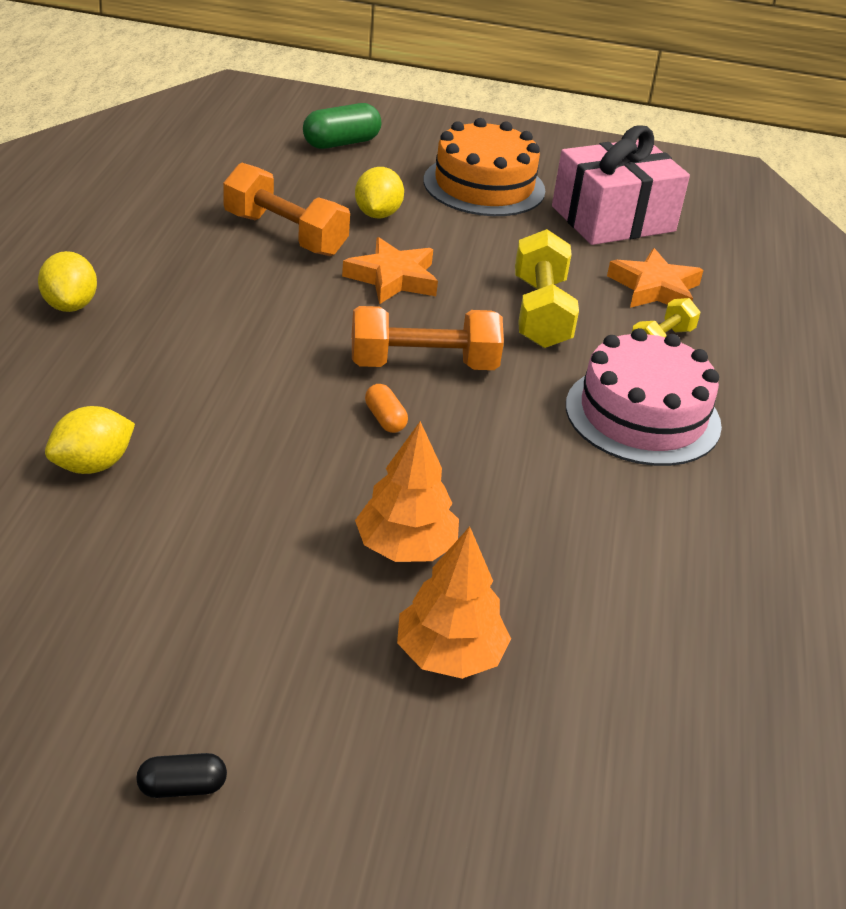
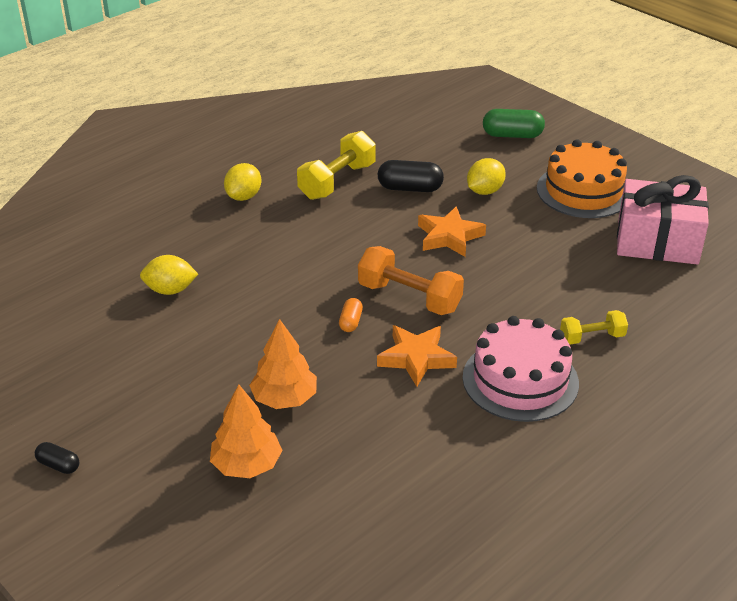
camera: 40 degrees right, 0 degrees up
orange dumbbell [223,163,350,256] -> black capsule [378,160,444,192]
yellow dumbbell [515,229,579,348] -> yellow dumbbell moved to [297,131,376,200]
orange star [607,248,703,308] -> orange star moved to [377,325,457,387]

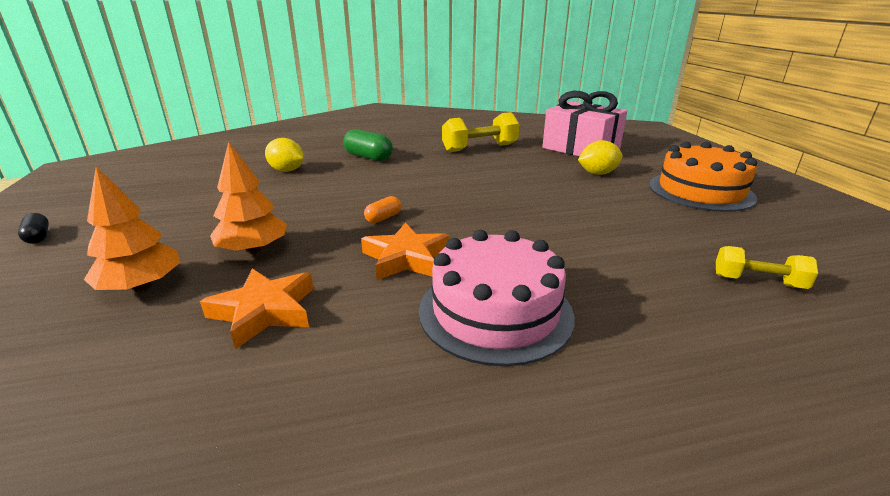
camera: 30 degrees right, 10 degrees down
yellow lemon [224,163,261,201] -> none
orange dumbbell [358,246,464,315] -> none
black capsule [378,160,444,192] -> none
orange star [418,206,486,257] -> orange star moved to [200,268,314,349]
green capsule [483,109,545,138] -> green capsule moved to [343,129,393,161]
yellow dumbbell [560,310,628,344] -> yellow dumbbell moved to [716,246,818,289]
pink gift [617,175,709,265] -> pink gift moved to [542,91,627,156]

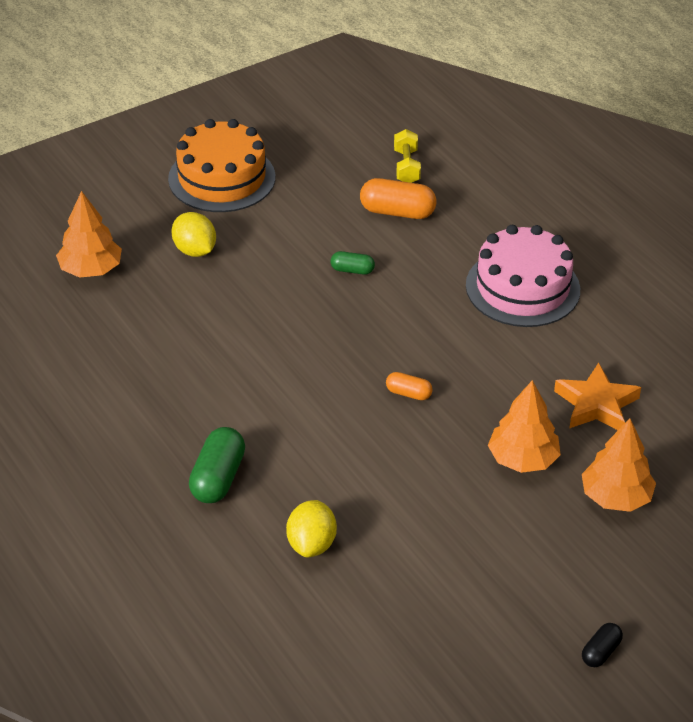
camera: 110 degrees left, 15 degrees up
orange star [361,222,450,280] -> none
yellow dumbbell [442,112,519,152] -> none
pink gift [542,91,627,156] -> orange tree [56,191,122,278]
none -> green capsule [331,251,375,275]
none -> orange capsule [360,178,437,219]

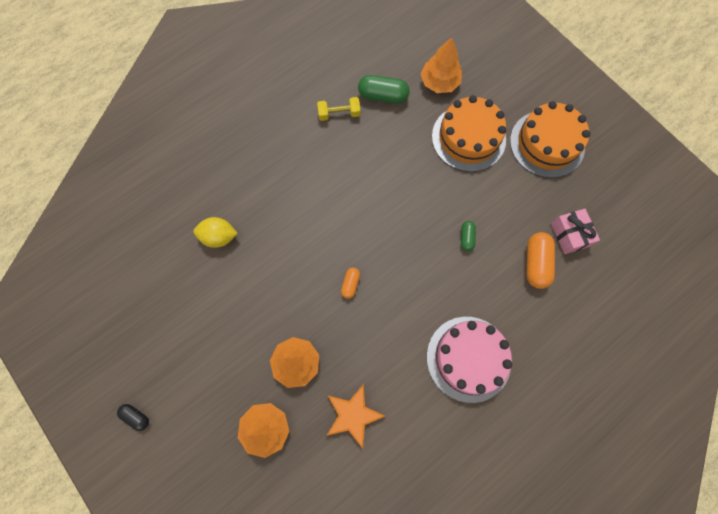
camera: 85 degrees right, 30 degrees up
yellow lemon [171,212,216,257] -> orange cake [432,95,506,172]
green capsule [189,427,245,503] -> green capsule moved to [358,75,410,104]
yellow dumbbell [394,129,421,183] -> yellow dumbbell moved to [317,97,360,121]
none -> pink gift [551,209,600,254]

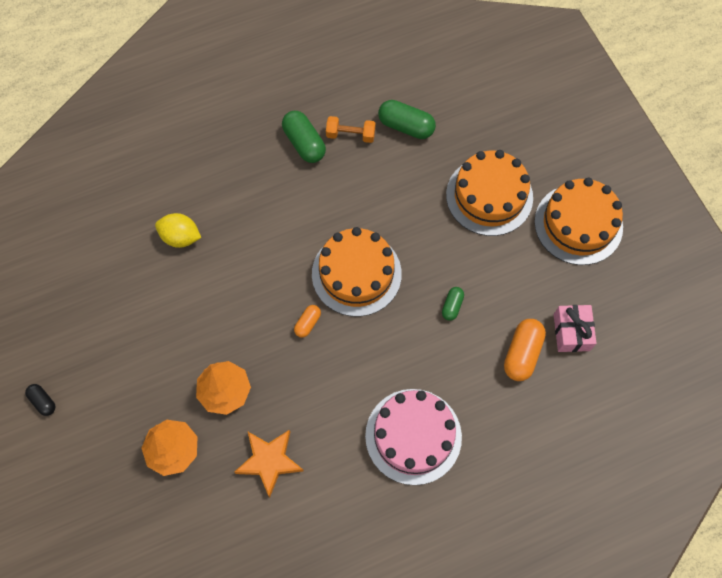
camera: 15 degrees right, 5 degrees down
yellow dumbbell [317,97,360,121] -> orange dumbbell [326,116,375,143]
orange tree [421,37,462,93] -> none
none -> green capsule [282,111,326,163]
none -> orange cake [312,227,402,317]

